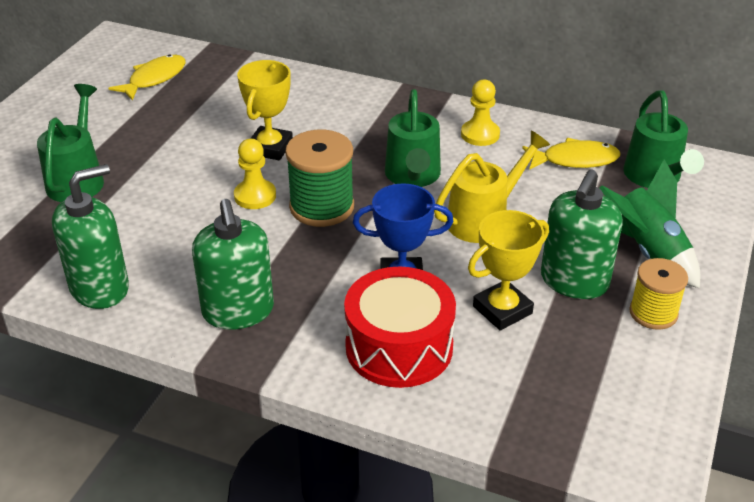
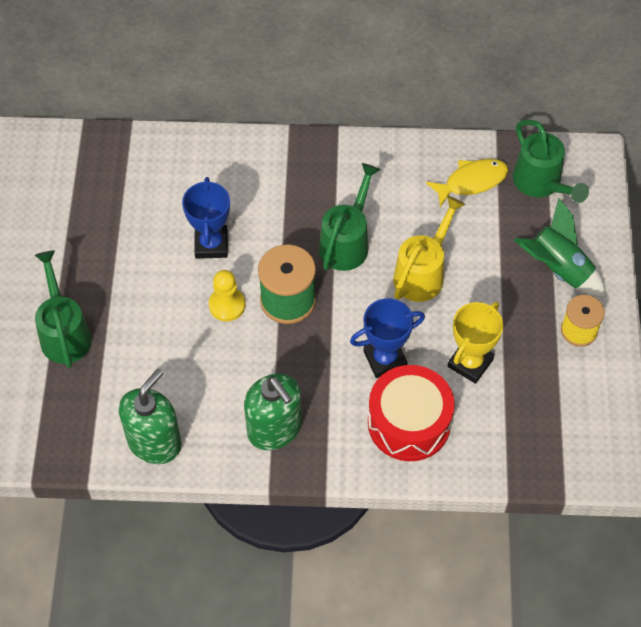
camera: 20 degrees left, 20 degrees up
yellow fish [108,54,186,101] -> none
yellow trophy [237,60,293,160] -> blue trophy [182,177,230,259]
green watering can [385,89,441,187] -> green watering can turned 135 degrees counterclockwise [319,163,381,271]
yellow pawn [461,79,500,146] -> none
green soap dispenser [541,170,623,299] -> none

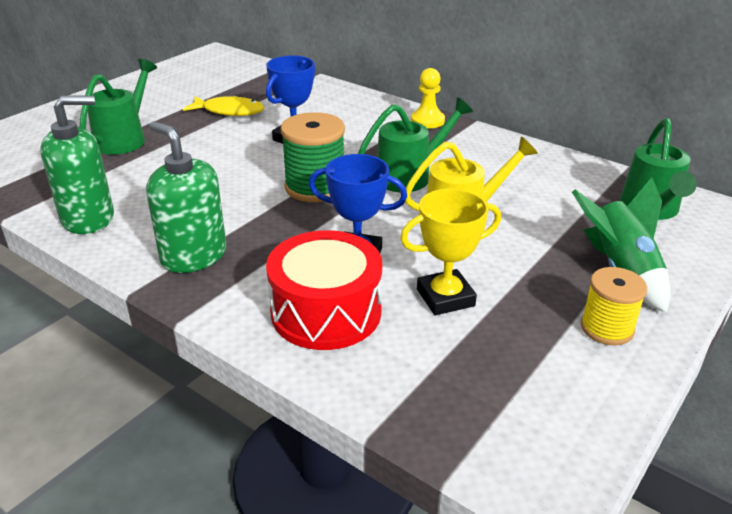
camera: 35 degrees right, 25 degrees down
yellow pawn [209,270,246,321] -> yellow pawn moved to [411,68,445,128]
green soap dispenser [244,374,302,450] -> green soap dispenser turned 135 degrees clockwise [146,121,226,273]
yellow fish [426,159,508,207] -> yellow fish moved to [183,96,264,116]

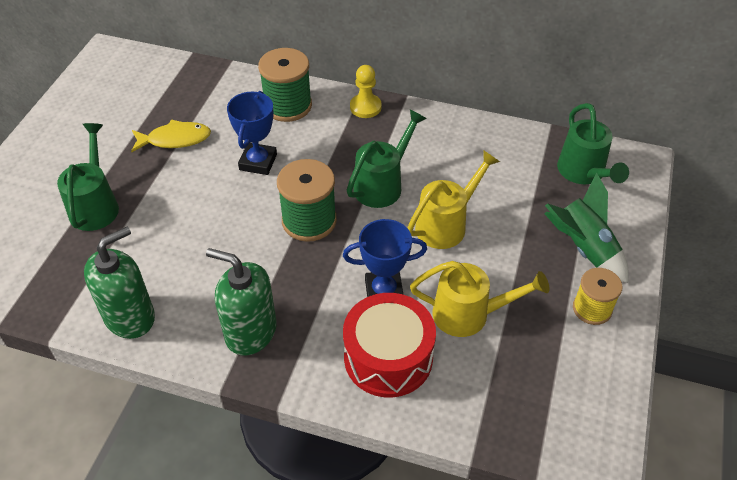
camera: 20 degrees left, 15 degrees up
yellow trophy [400,189,501,315] -> yellow watering can [410,261,549,337]
none -> green spool [258,48,312,122]

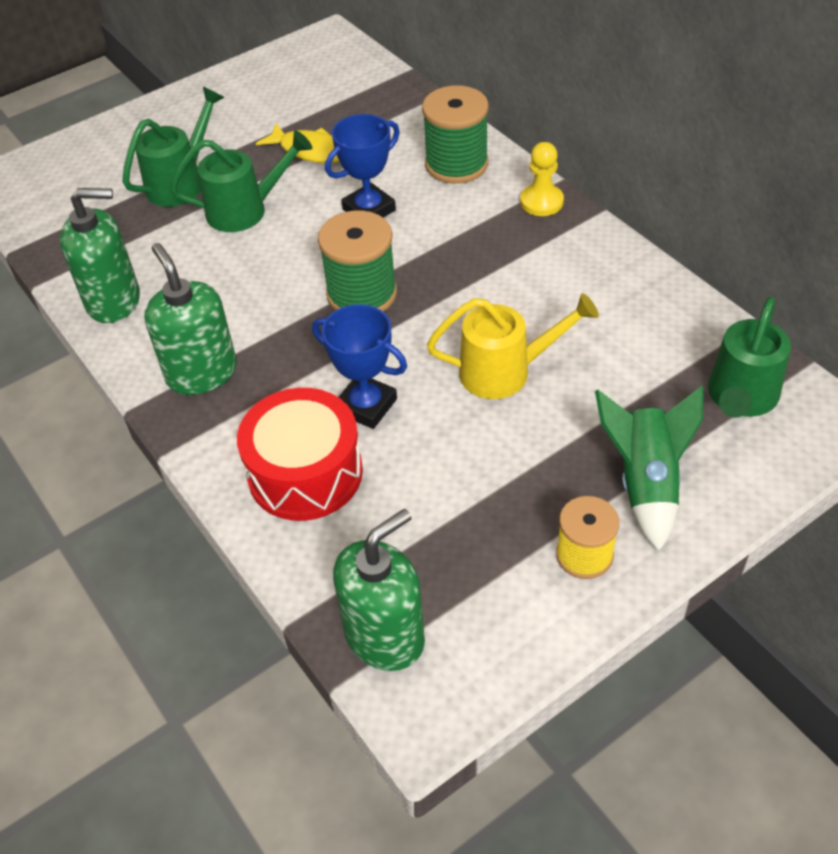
camera: 40 degrees right, 0 degrees up
green watering can [347,109,427,208] -> green watering can moved to [170,131,312,232]
yellow watering can [410,261,549,337] -> none
none -> green soap dispenser [333,509,425,671]

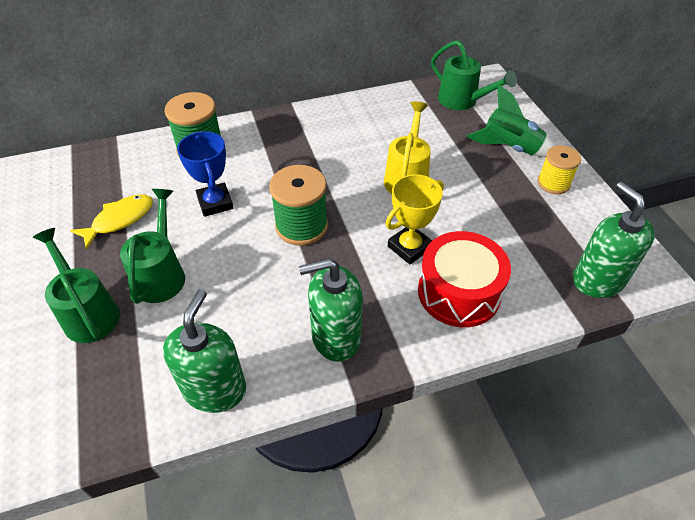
camera: 75 degrees left, 0 degrees up
blue trophy [312,304,407,429] -> yellow trophy [386,174,444,264]
yellow pawn [520,142,564,216] -> none

